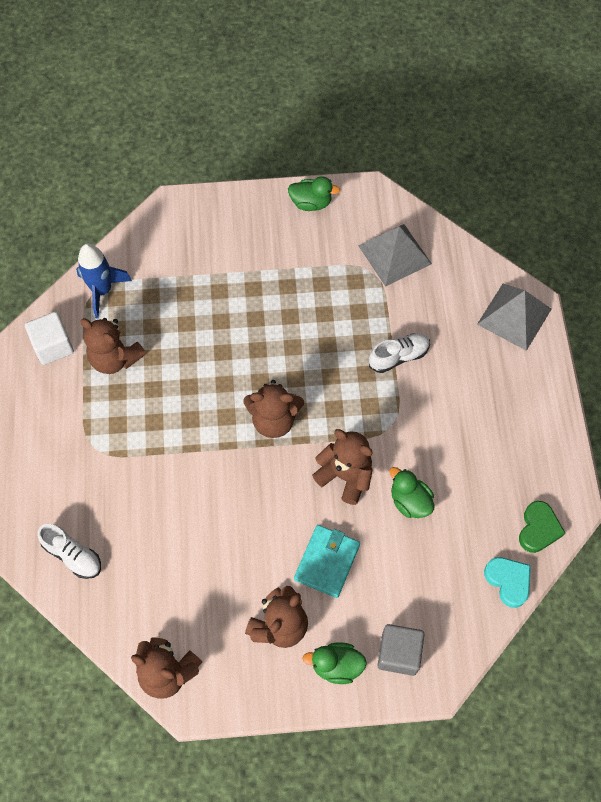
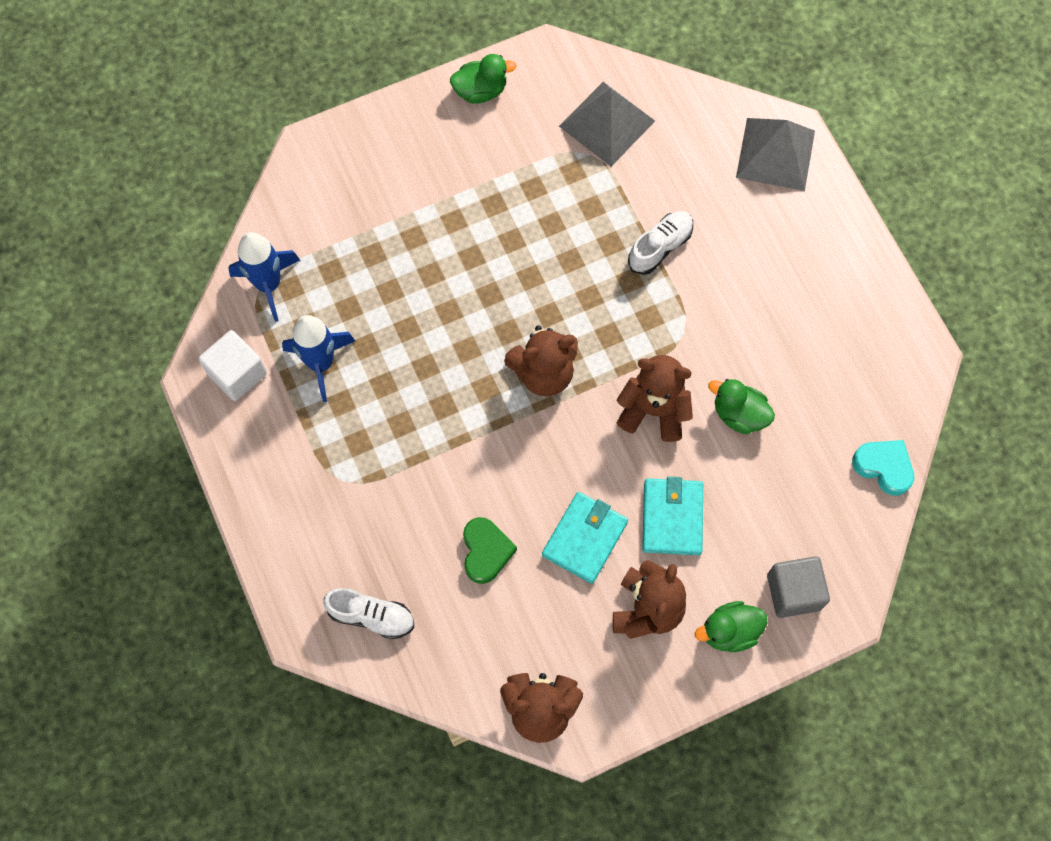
camera: 20 degrees left, 5 degrees up
brown teddy bear [80,318,146,374] -> blue rocket [282,315,355,402]
green heart [519,501,565,553] -> green heart moved to [463,517,517,584]
none -> turquoise wallet [542,492,628,584]

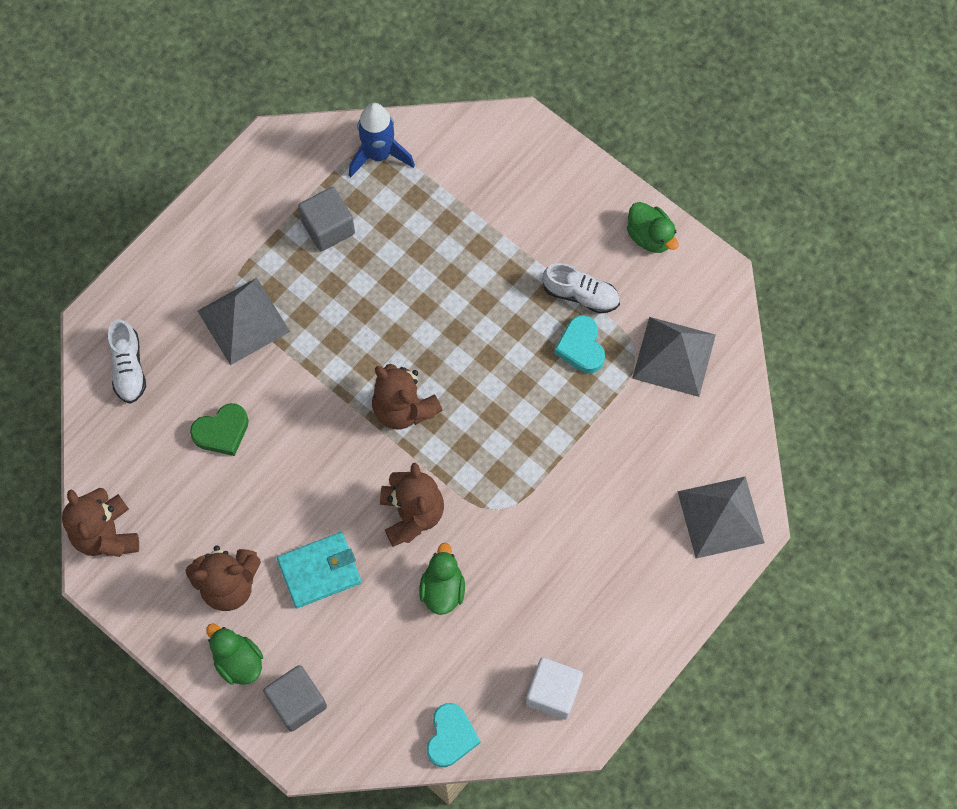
camera: 65 degrees right, 0 degrees up
white cube [199,330,267,401] -> white cube moved to [526,657,583,720]
blue rocket [282,315,355,402] -> grey cube [298,187,355,251]
turquoise wallet [542,492,628,584] -> none
white shoe [628,211,693,275] -> white shoe moved to [543,263,620,313]
none -> grey pyramid [198,278,290,365]
none -> turquoise heart [554,315,605,373]

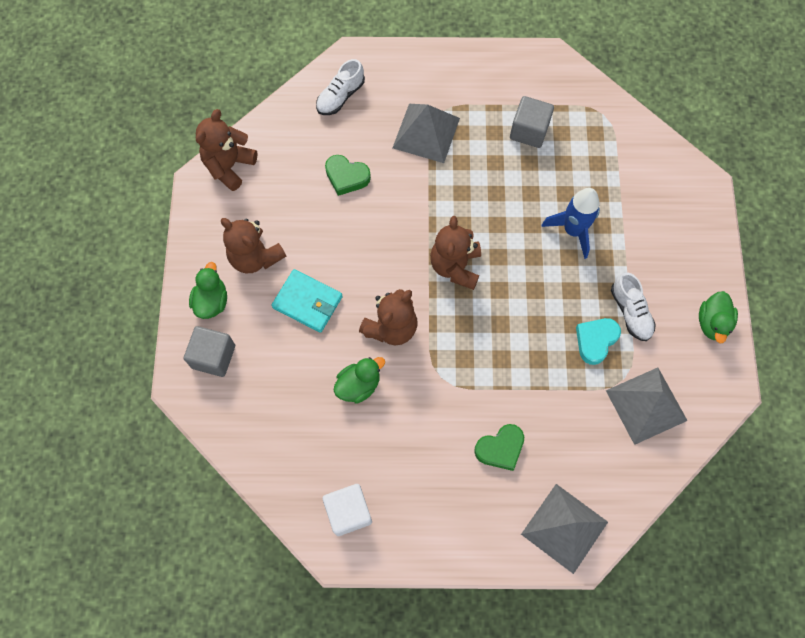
camera: 50 degrees right, 0 degrees up
blue rocket [349,103,415,177] -> blue rocket moved to [541,188,600,259]
turquoise heart [427,703,480,767] -> none
none -> green heart [474,424,524,471]

